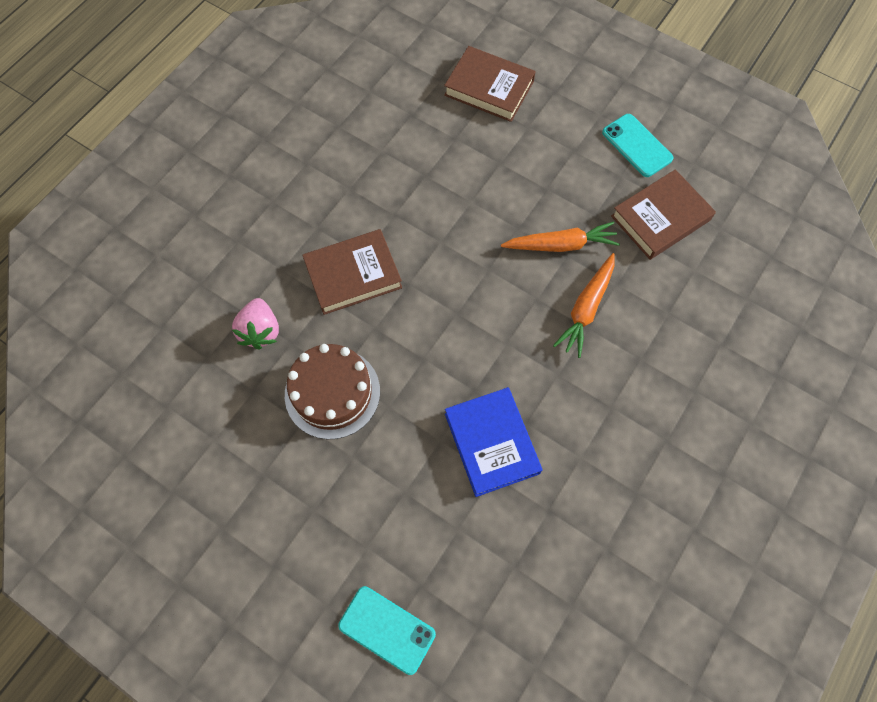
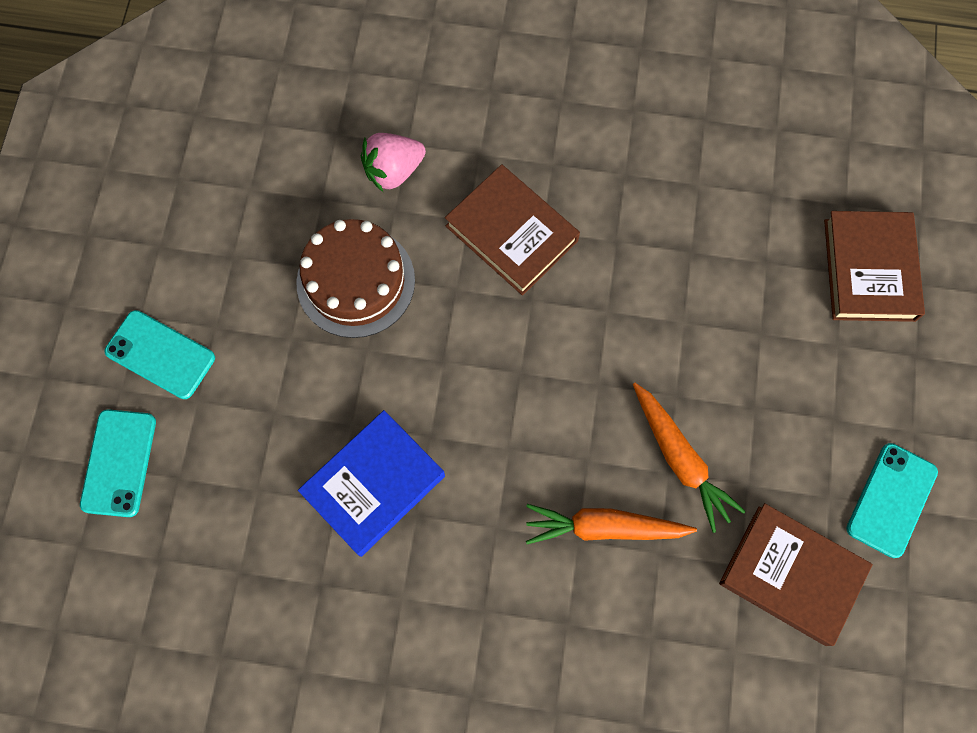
camera: 65 degrees right, 5 degrees up
none -> turquoise phone [105,310,215,399]

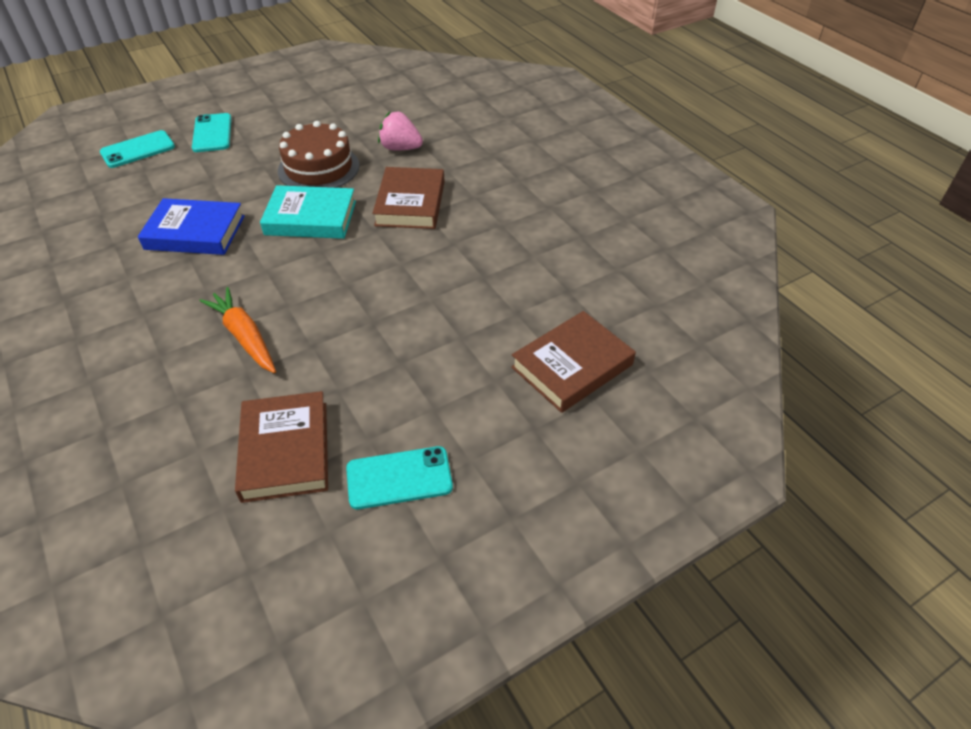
camera: 50 degrees right, 25 degrees down
orange carrot [633,383,746,533] -> none
none -> turquoise book [260,185,356,239]

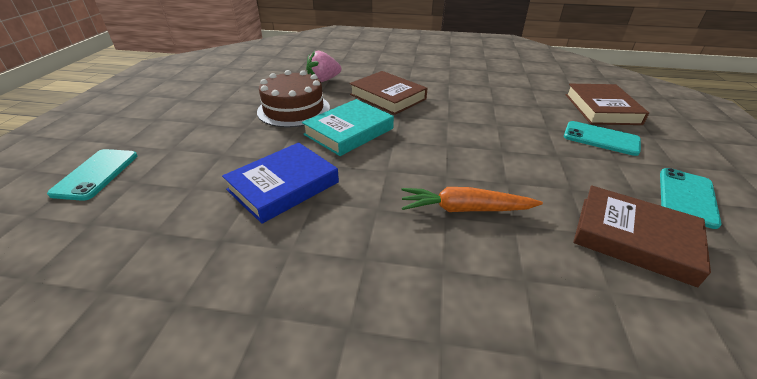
camera: 50 degrees left, 10 degrees down
turquoise phone [192,113,232,152] -> turquoise phone moved to [564,121,641,156]

